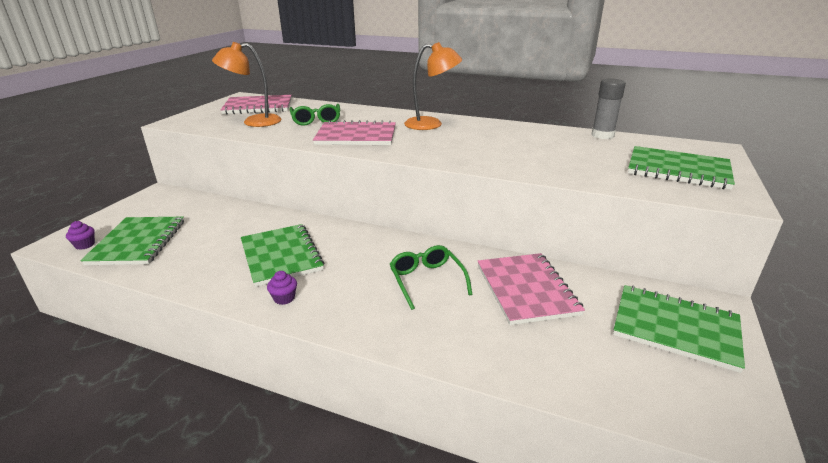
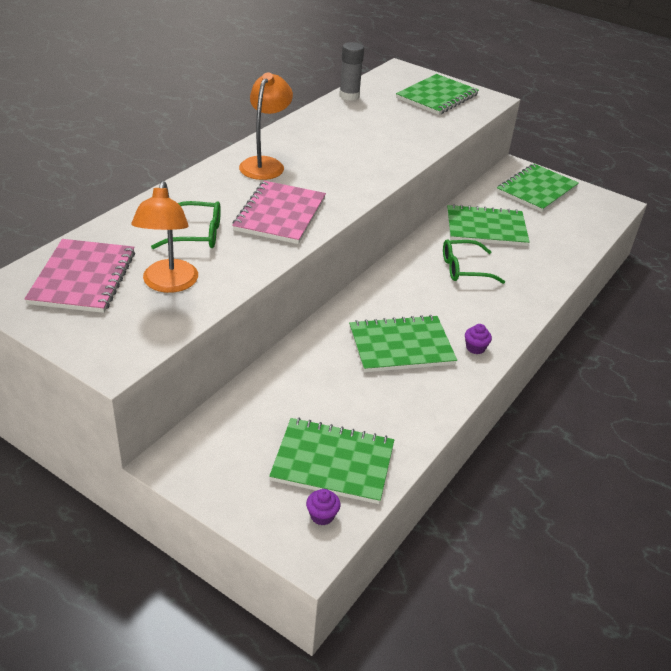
camera: 80 degrees left, 10 degrees up
pink notebook [477,253,585,325] -> green notebook [447,204,530,246]

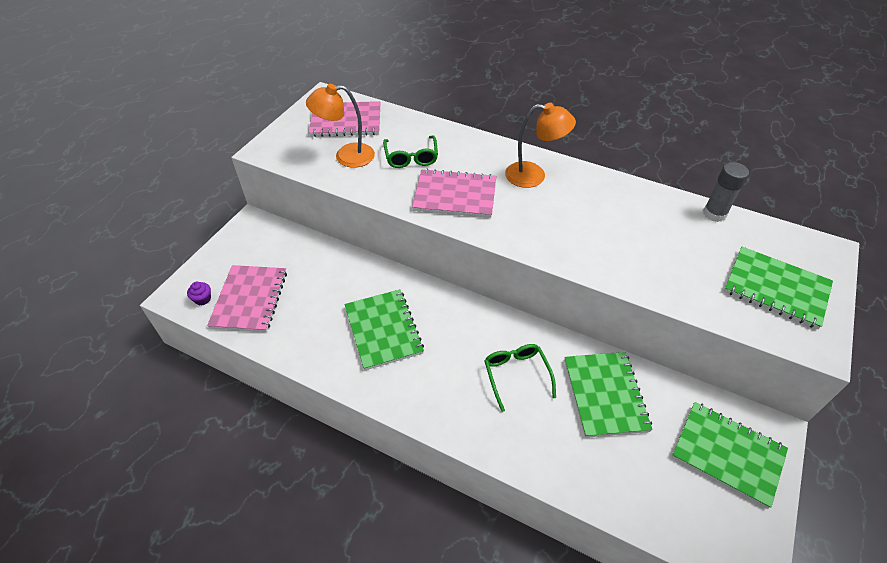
camera: 85 degrees right, 10 degrees up
green notebook [269,418,394,504] -> pink notebook [207,265,287,332]
purple cupcake [465,324,492,354] -> none

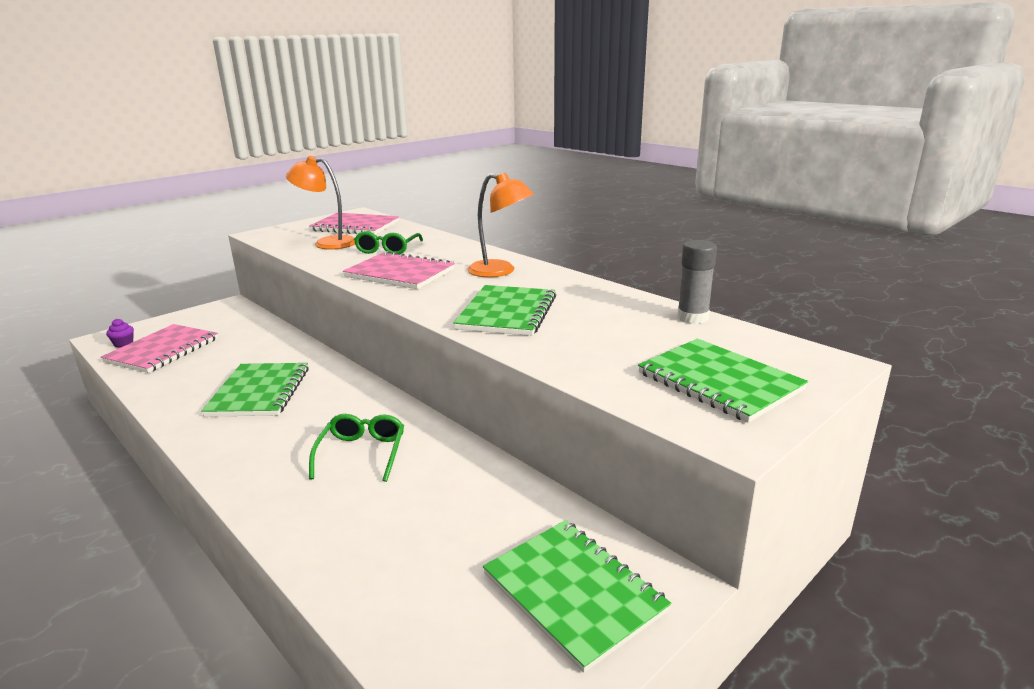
camera: 20 degrees right, 25 degrees down
green notebook [564,352,653,438] -> green notebook moved to [453,285,556,336]

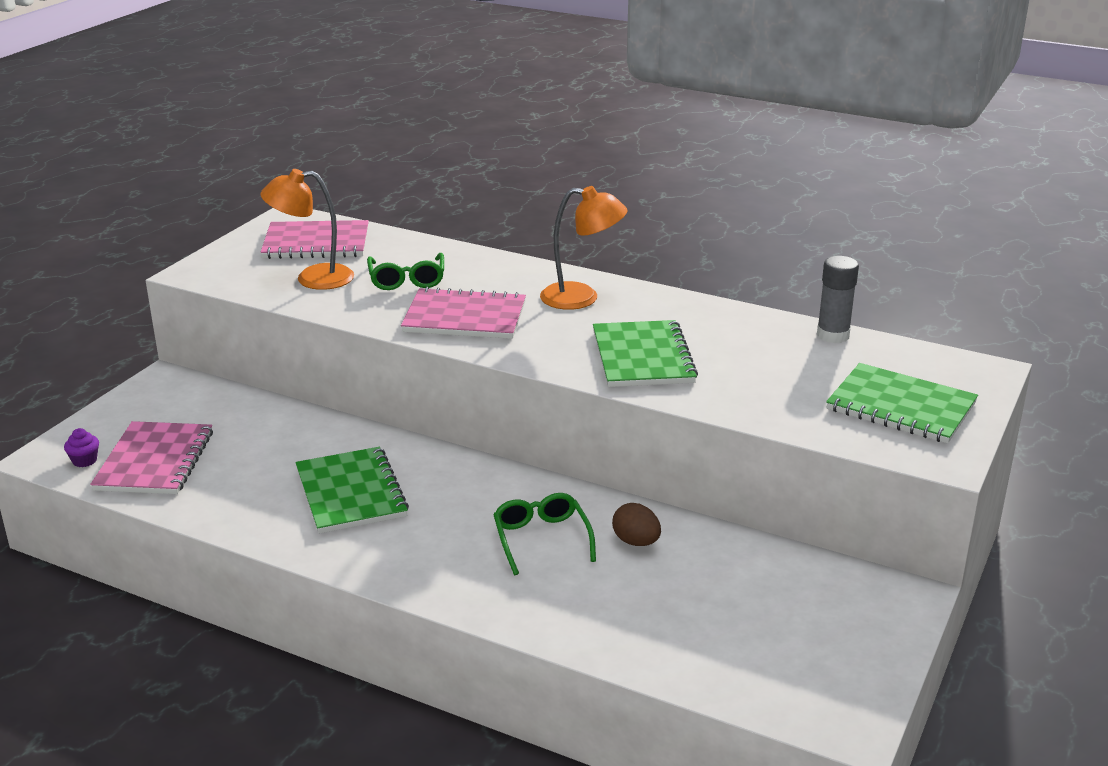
camera: 20 degrees left, 5 degrees up
green notebook [483,520,672,673] -> none
none -> brown egg [612,503,661,546]

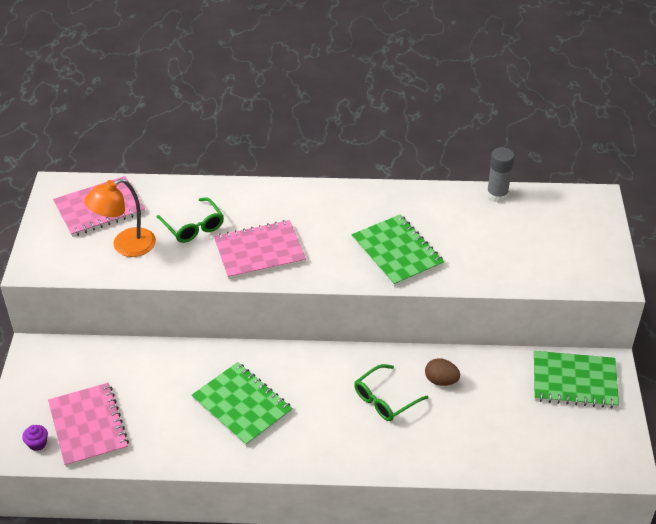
camera: 25 degrees left, 15 degrees up
green glasses [493,493,596,575] -> green glasses turned 90 degrees counterclockwise [354,364,429,421]
orange lamp [540,186,627,310] -> none
green notebook [826,363,978,443] -> green notebook moved to [534,351,619,409]

